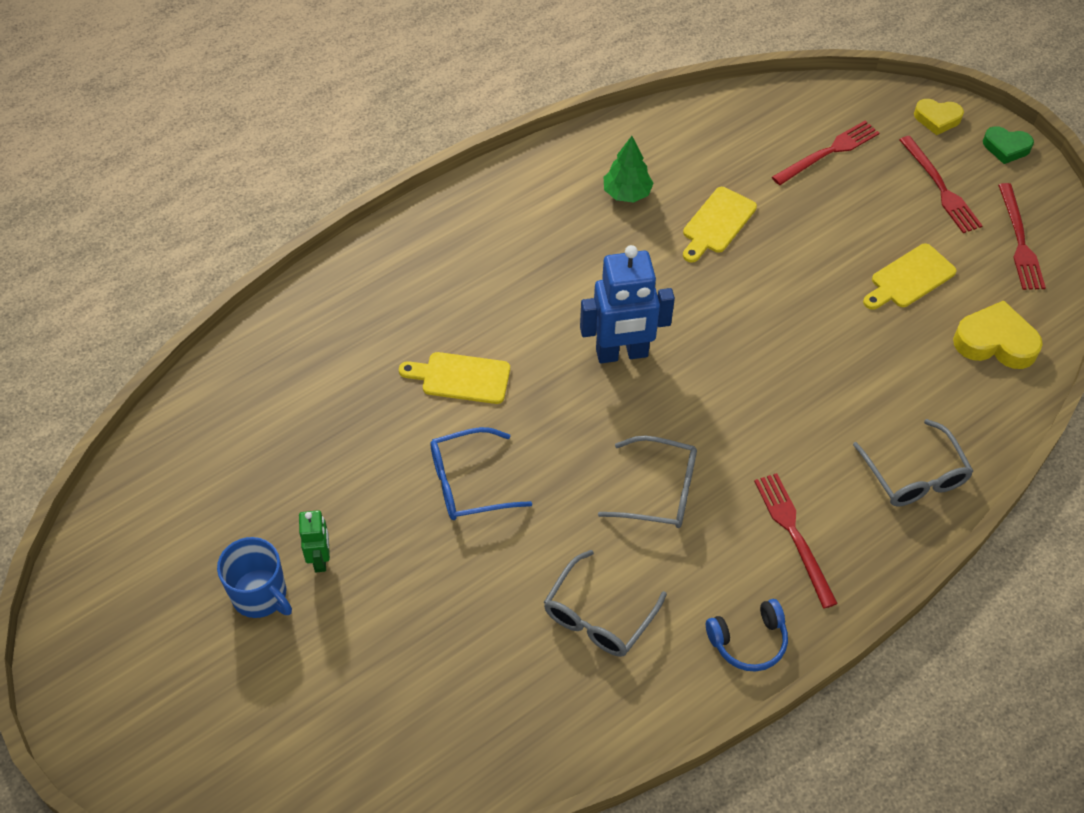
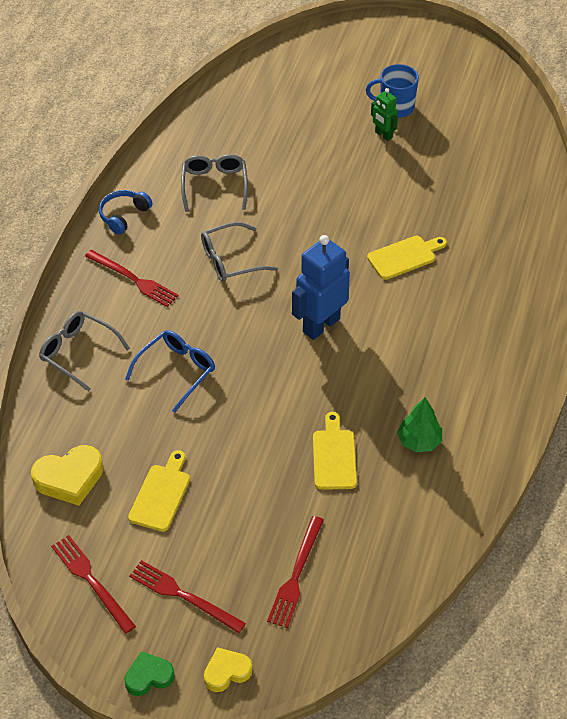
camera: 145 degrees right, 5 degrees down
blue glasses [430,427,532,520] -> blue glasses moved to [125,330,215,413]

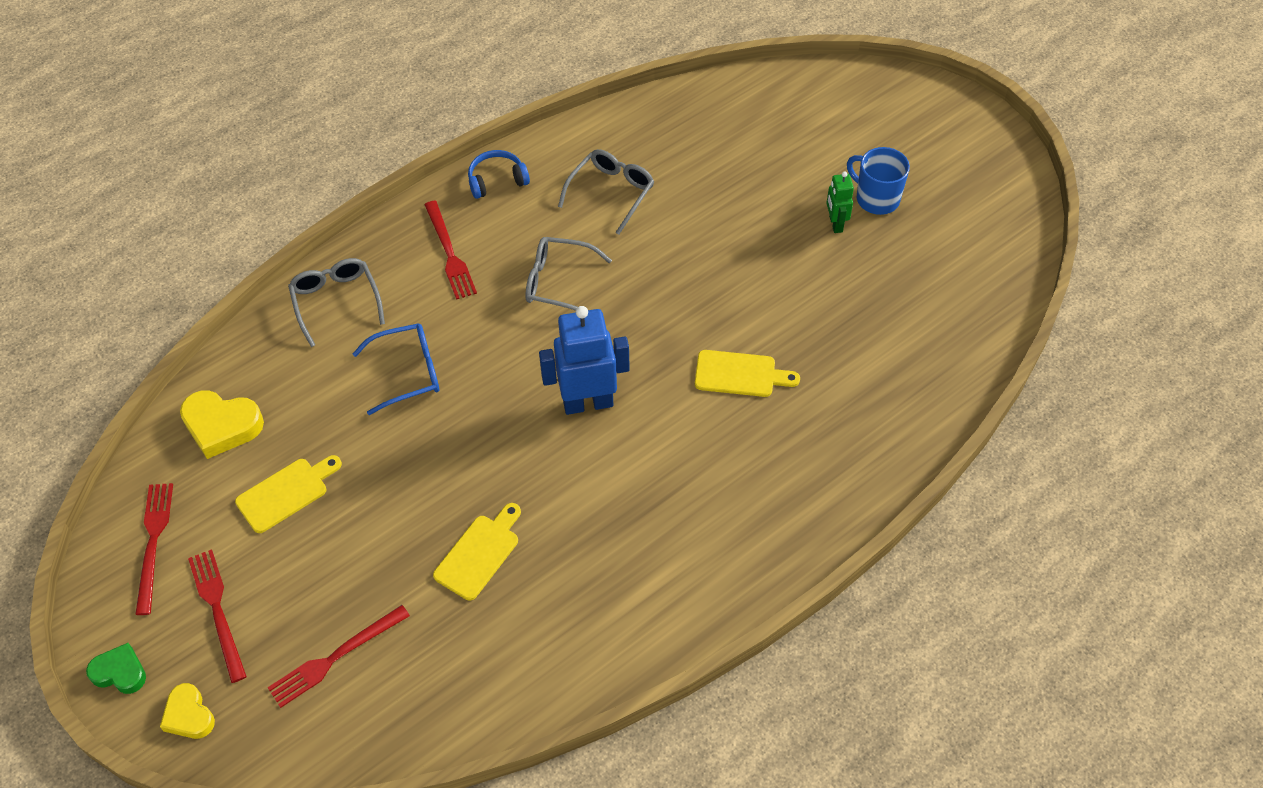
camera: 35 degrees right, 5 degrees up
yellow heart [204,647,252,692] -> yellow heart turned 135 degrees counterclockwise [160,683,215,739]
green tree [397,397,442,452] -> none

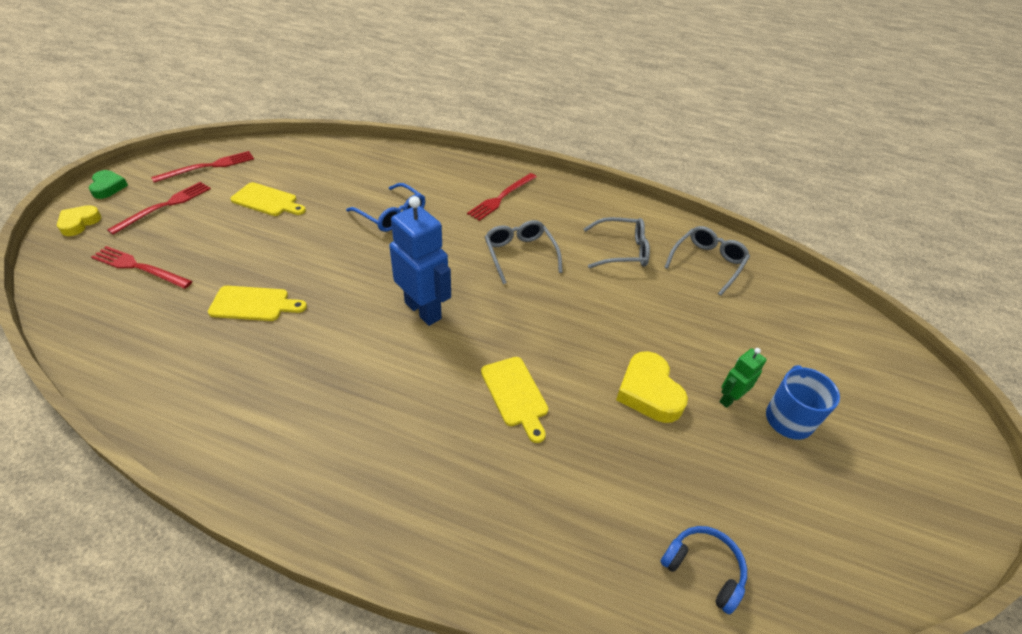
camera: 55 degrees right, 10 degrees down
yellow heart [180,390,264,459] -> yellow heart moved to [616,351,688,423]
grey glasses [288,258,385,347] -> grey glasses moved to [664,226,750,296]
blue headphones [468,150,530,199] -> blue headphones moved to [660,526,747,614]

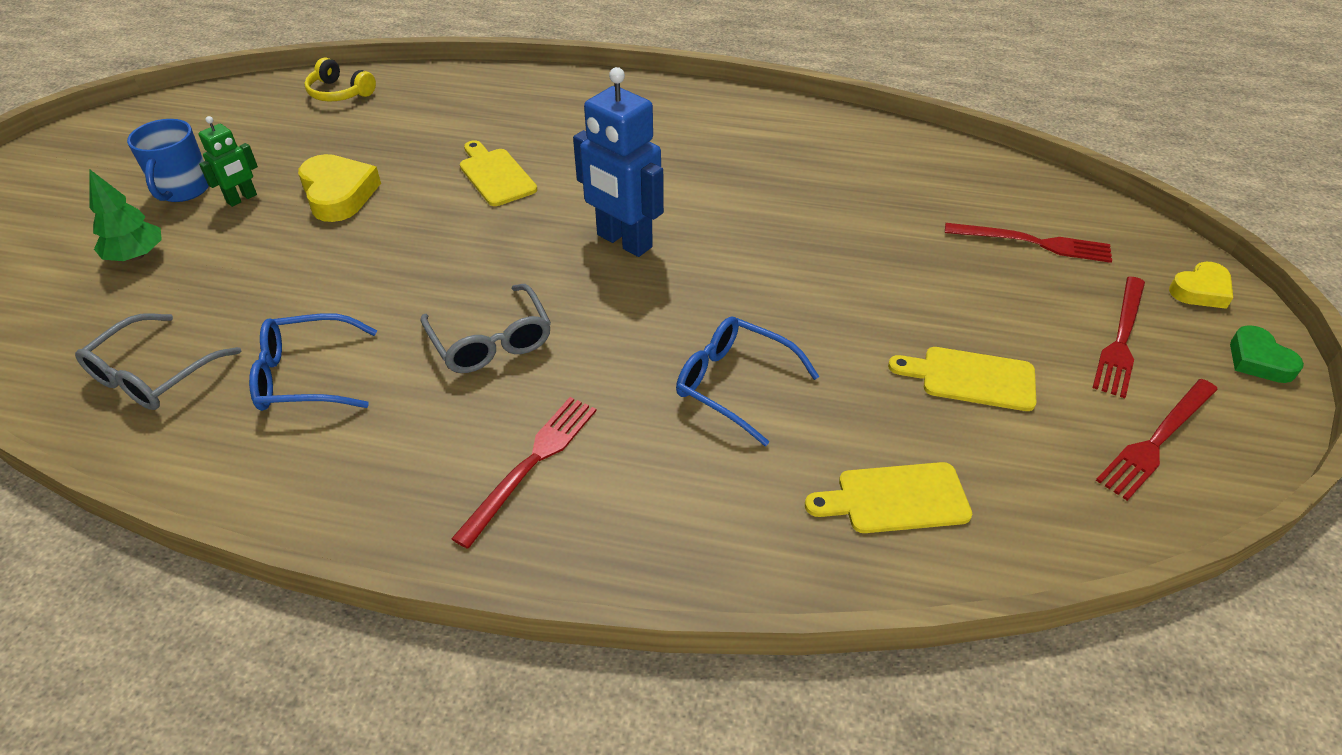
camera: 175 degrees right, 0 degrees up
yellow heart [57,205,101,236] -> yellow heart turned 45 degrees clockwise [1169,262,1233,309]
yellow cutting board [208,286,307,321] -> yellow cutting board moved to [805,462,972,533]
grey glasses [584,217,650,268] -> blue glasses [249,313,377,411]
blue headphones [660,526,747,614] -> yellow headphones [304,58,376,102]
none -> green tree [89,169,162,261]

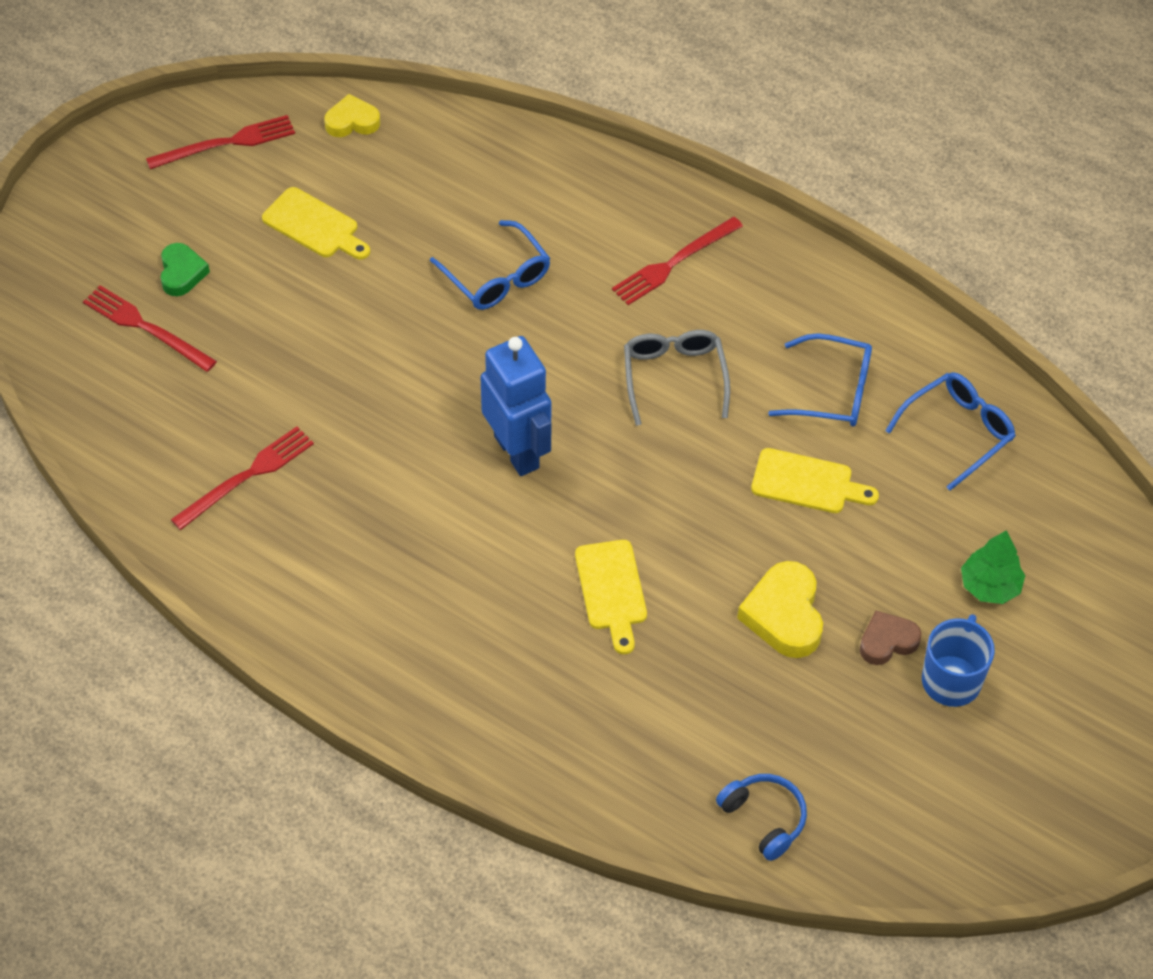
camera: 160 degrees left, 10 degrees up
grey glasses [75,313,242,410] -> blue glasses [885,372,1016,491]
green robot [198,116,258,207] -> brown heart [859,610,922,665]
yellow headphones [304,58,376,102] -> blue headphones [716,774,807,861]
yellow cutting board [805,462,972,533] -> yellow cutting board moved to [751,448,879,513]
red fork [1092,276,1145,398] -> red fork moved to [170,426,314,530]
yellow heart [1169,262,1233,309] -> yellow heart moved to [324,94,380,137]
green heart [1230,325,1304,383] -> green heart moved to [161,243,210,296]

